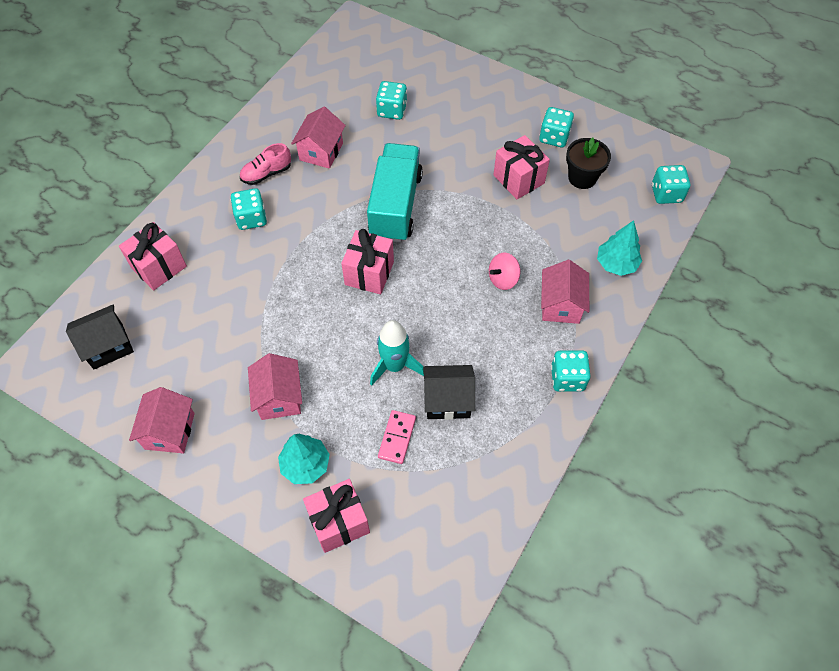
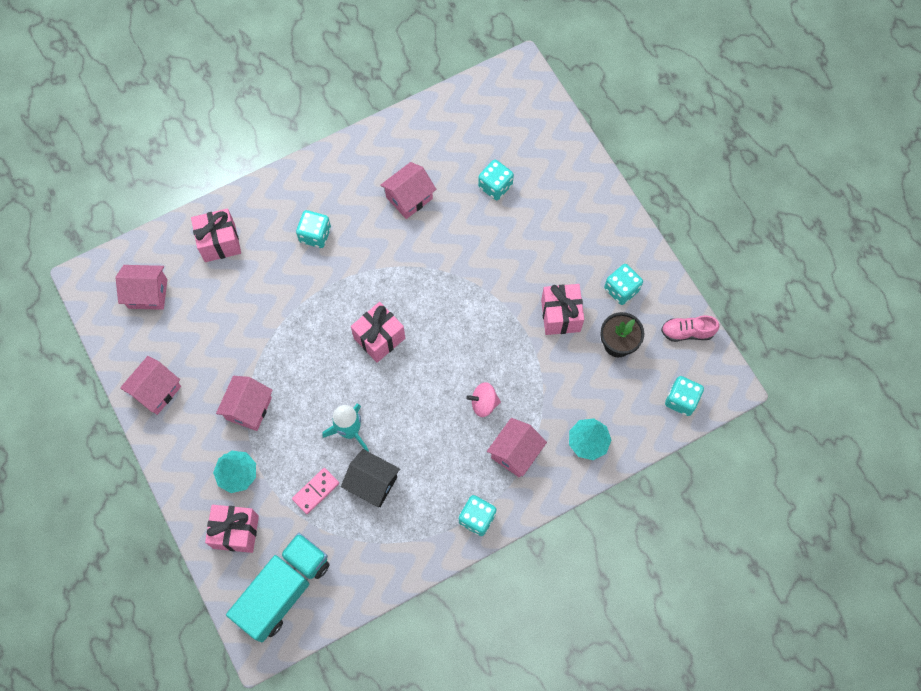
camera: 30 degrees right, 10 degrees up
black house [66,305,134,369] -> pink house [116,265,167,310]
pink shoe [240,143,291,185] -> pink shoe moved to [661,315,720,342]
turquoise truck [367,143,423,242] -> turquoise truck moved to [226,533,329,643]

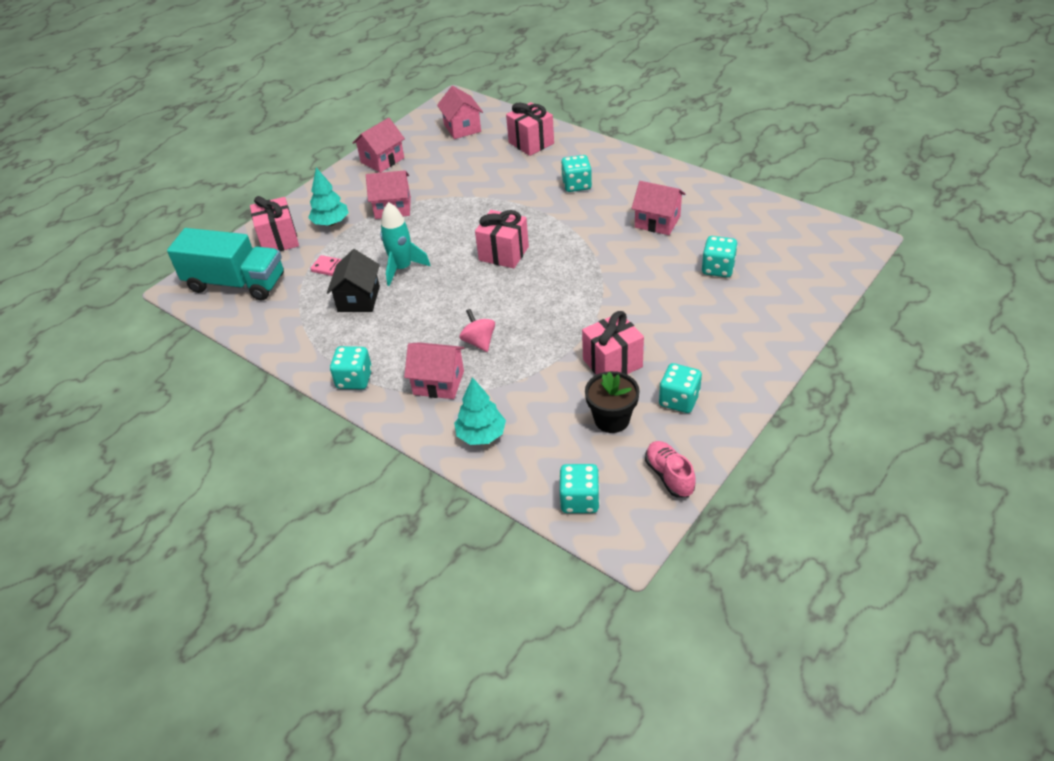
camera: 70 degrees right, 25 degrees down
pink house [120,356,181,415] -> pink house turned 60 degrees counterclockwise [352,118,405,173]

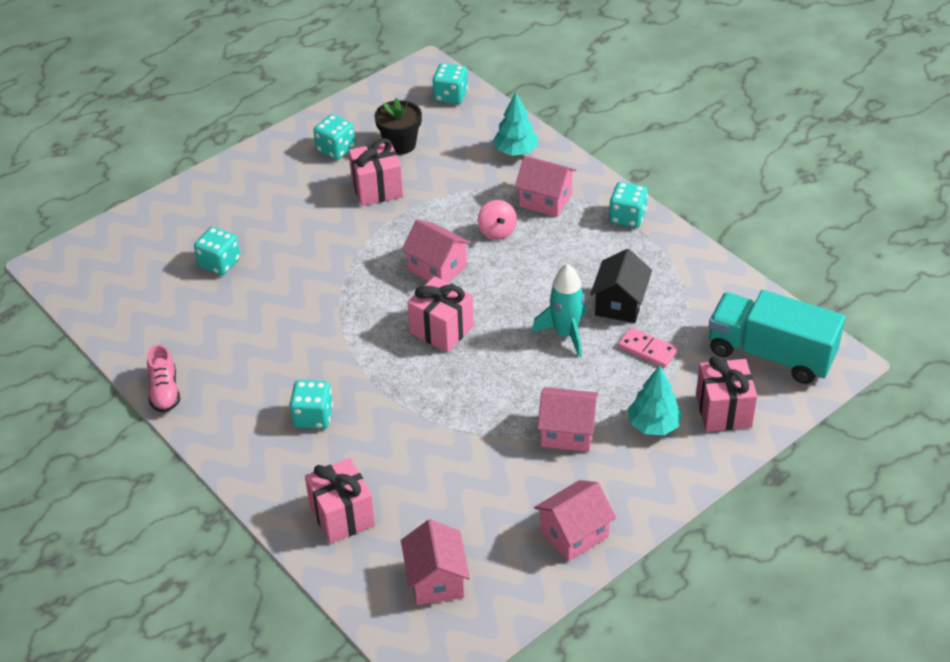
camera: 170 degrees left, 0 degrees up
pink house [631,181,685,235] -> pink house moved to [402,220,471,283]
pink shoe [645,441,695,498] -> pink shoe moved to [147,344,180,413]

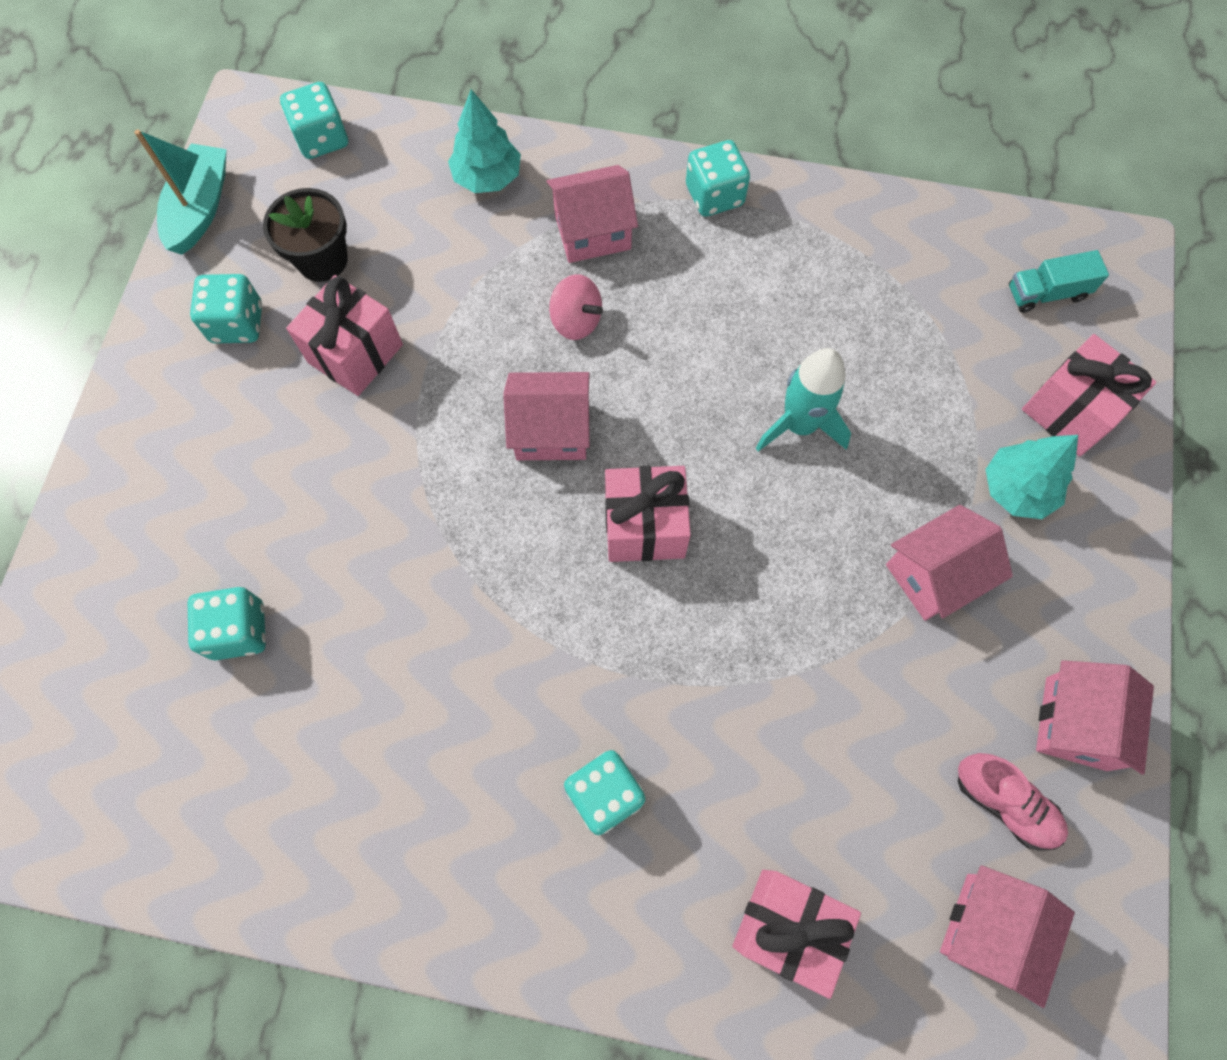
camera: 40 degrees left, 25 degrees up
pink shoe [147,344,180,413] -> pink shoe moved to [958,753,1068,851]
pink house [401,519,470,605] -> pink house turned 75 degrees clockwise [940,865,1075,1008]
black house [590,249,652,323] -> none
pink domino [618,327,678,368] -> none
turquoise truck [709,290,845,384] -> turquoise truck [1009,250,1109,313], size x0.46
none -> turquoise boat [134,129,227,255]

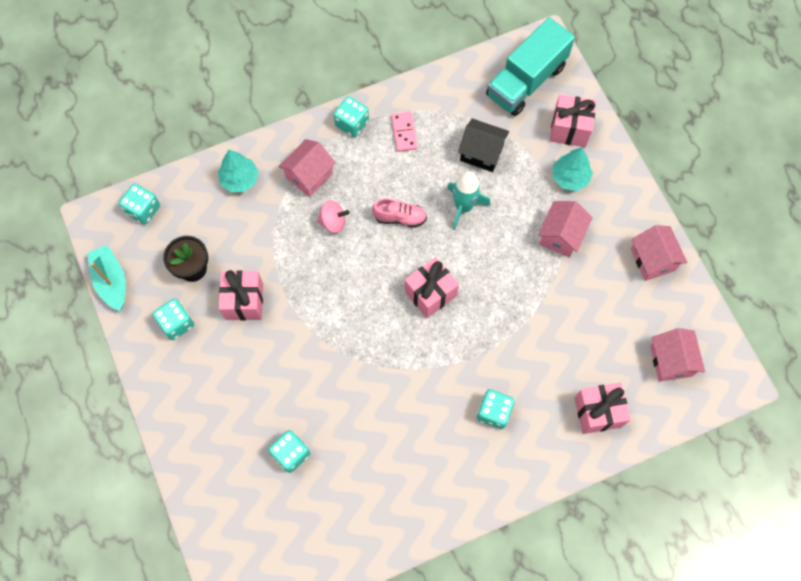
camera: 35 degrees left, 0 degrees up
pink house [503,372,590,460] -> none
pink shoe [958,753,1068,851] -> pink shoe moved to [372,198,427,228]
turquoise truck [1009,250,1109,313] -> turquoise truck [486,17,575,116], size x2.18
none -> pink domino [391,112,417,152]
none -> black house [458,118,509,172]

